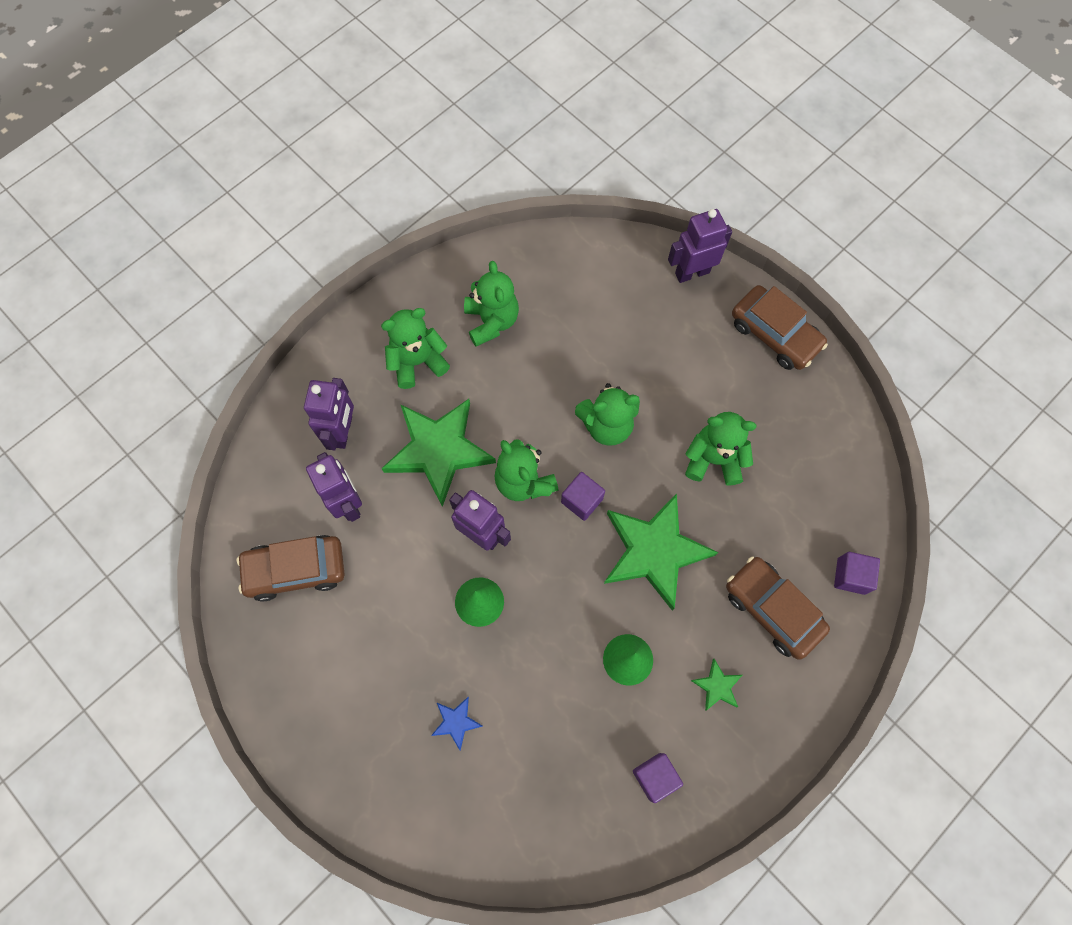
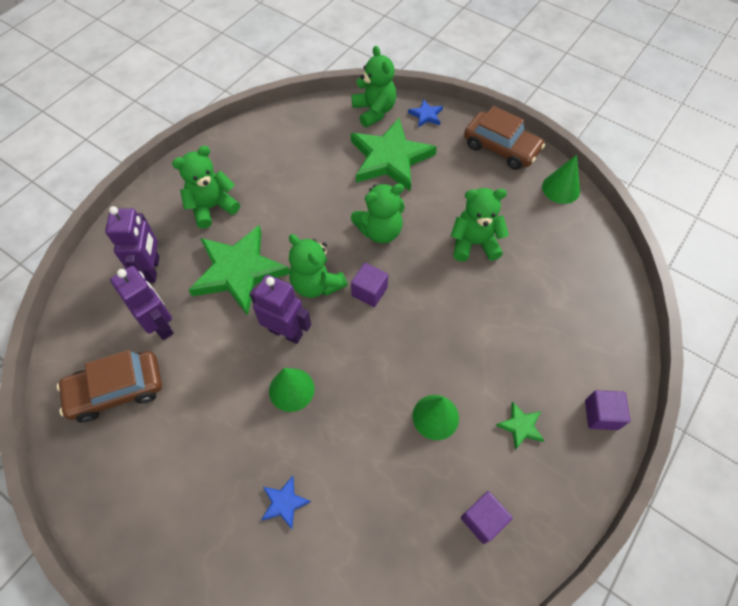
camera: 10 degrees left, 10 degrees down
green teddy bear [464,261,519,347] -> green teddy bear moved to [352,46,396,127]
green star [604,493,719,611] -> green star moved to [351,118,437,192]
purple robot [668,209,732,283] -> blue star [408,99,443,127]
brown car [726,556,830,660] -> none
purple cube [834,552,880,595] -> purple cube moved to [585,390,630,430]
none -> green cone [542,155,580,204]

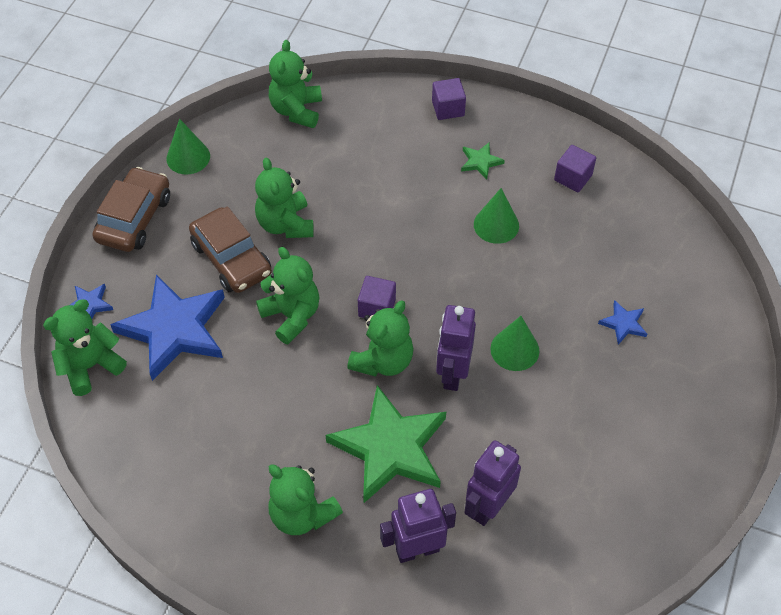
camera: 105 degrees left, 5 degrees down
brown car [57,350,162,423] -> brown car moved to [189,206,272,293]
green star [351,118,437,192] -> blue star [110,275,225,381]
none -> green teddy bear [269,40,322,128]

